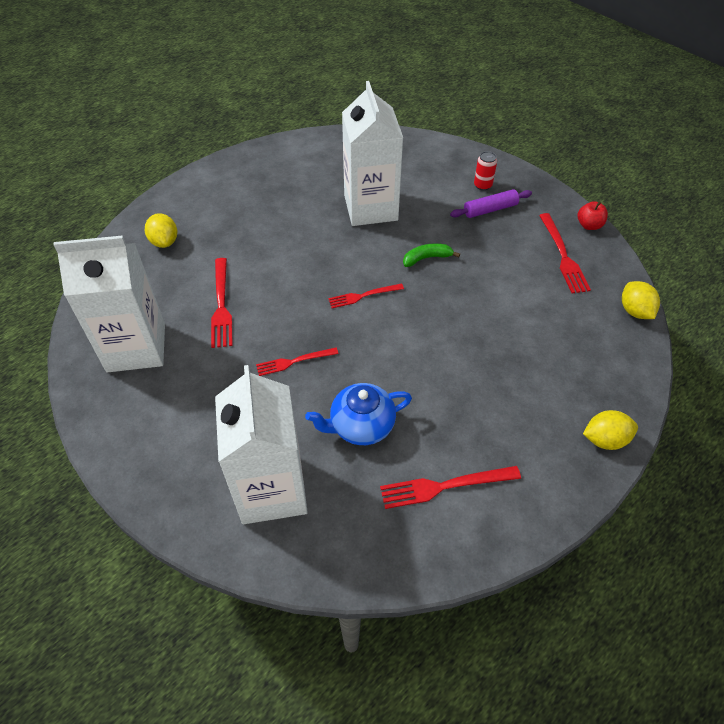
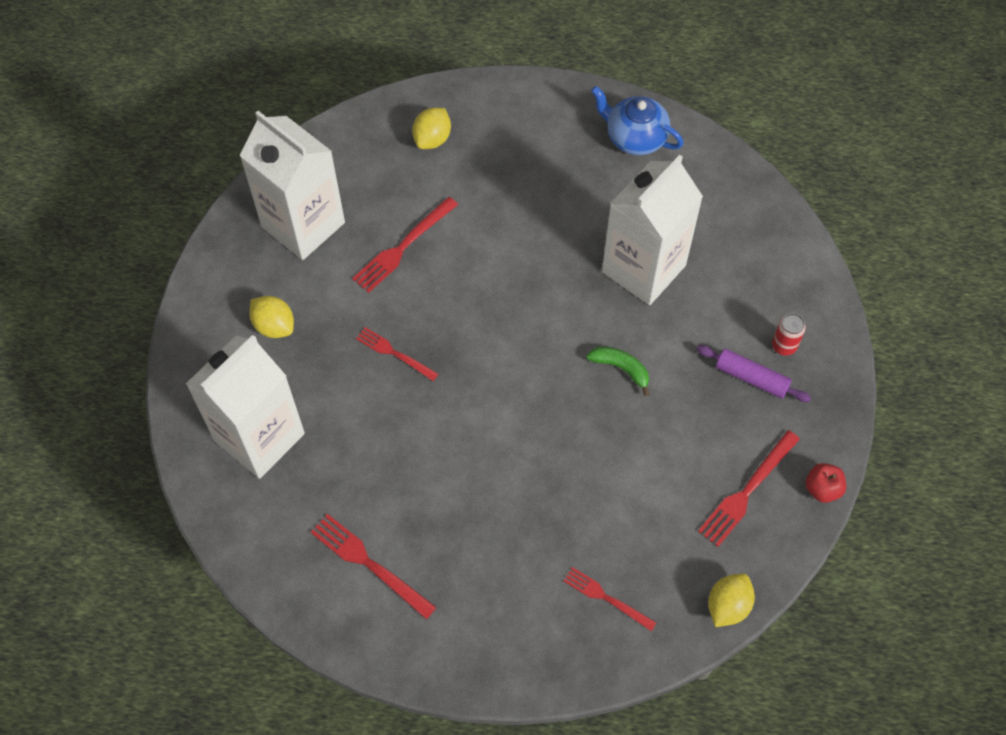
camera: 50 degrees right, 10 degrees up
blue teapot [305,383,412,445] -> blue teapot moved to [591,86,683,155]
red fork [328,283,404,308] -> red fork moved to [564,567,656,631]
yellow lemon [583,410,638,450] -> yellow lemon moved to [249,296,294,338]

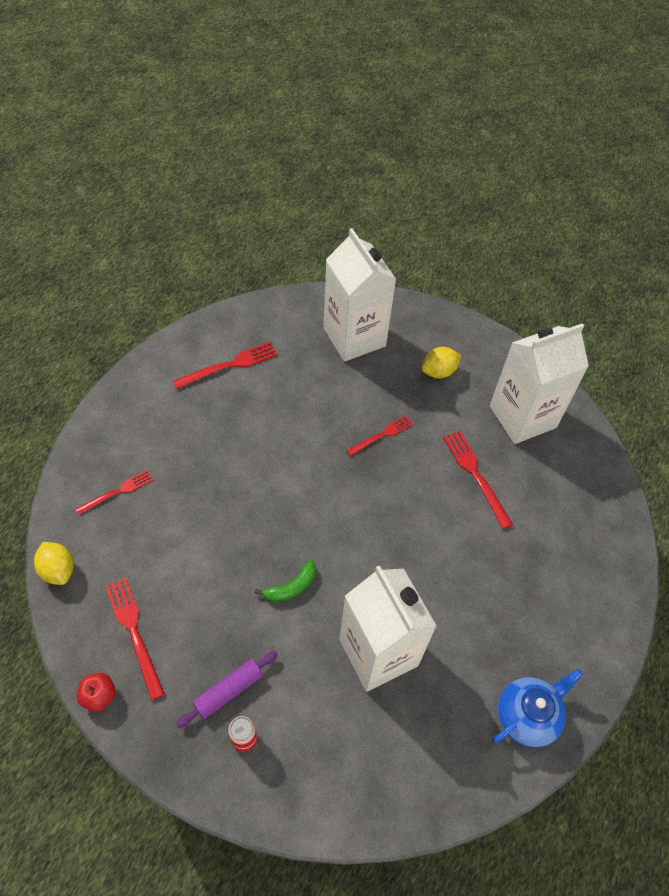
camera: 110 degrees right, 5 degrees down
yellow lemon [412,108,451,149] -> none

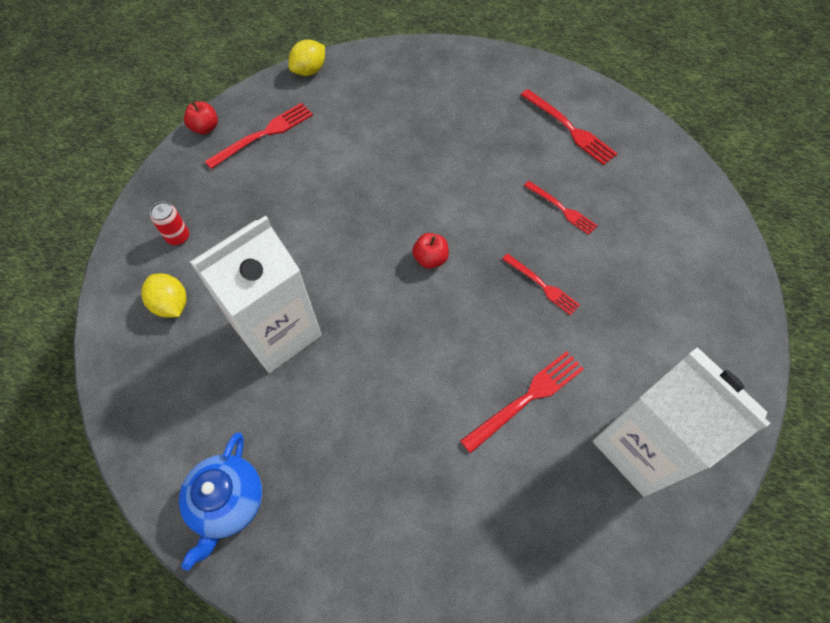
camera: 80 degrees right, 5 degrees up
red fork [76,470,153,515] -> red fork moved to [524,181,598,235]
purple rolling pin [176,651,278,728] -> none
green banana [255,560,316,602] -> none
white carton [323,228,396,362] -> none
yellow lemon [422,347,461,378] -> yellow lemon moved to [141,273,187,318]
blue teapot [492,669,583,748] -> blue teapot turned 60 degrees clockwise [179,433,262,571]
none -> red apple [412,233,449,269]

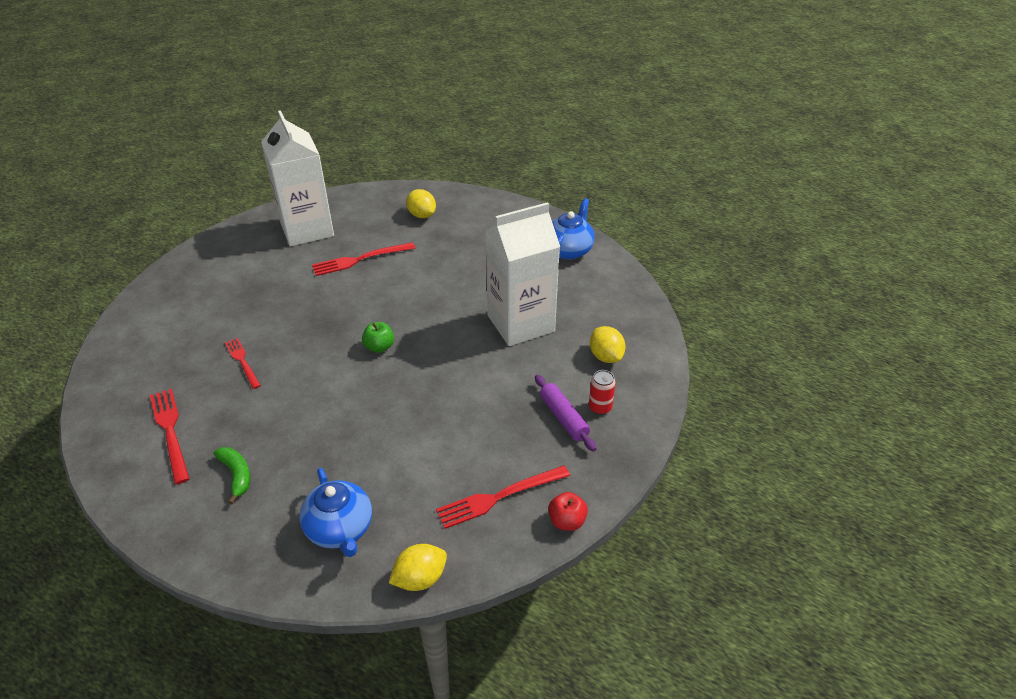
camera: 165 degrees left, 20 degrees down
red apple [412,233,449,269] -> green apple [362,322,394,353]
red fork [502,253,580,315] -> none
none -> green banana [213,447,250,504]
none -> blue teapot [299,468,372,557]
none -> yellow lemon [406,189,436,218]
none -> purple rolling pin [535,375,596,452]

